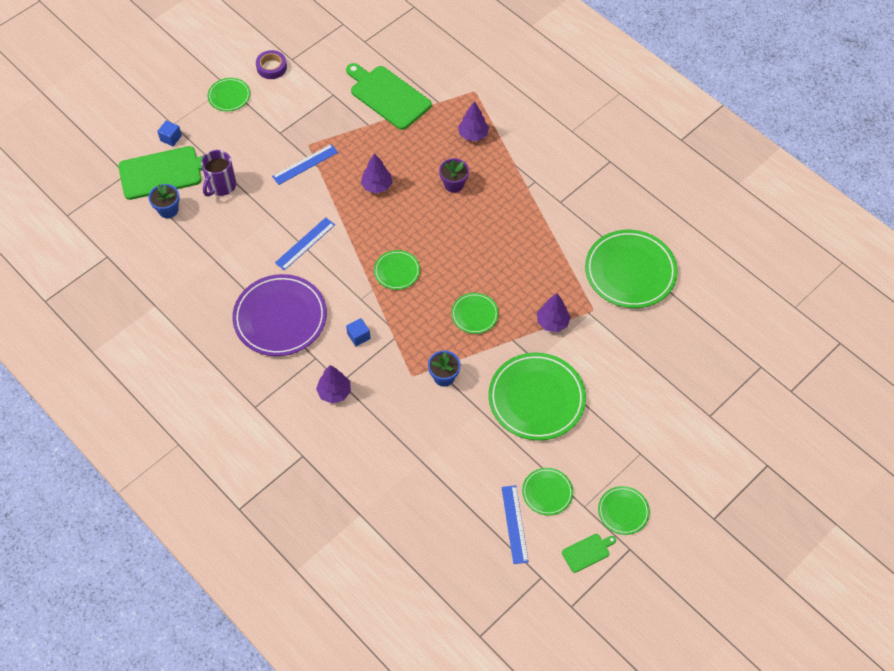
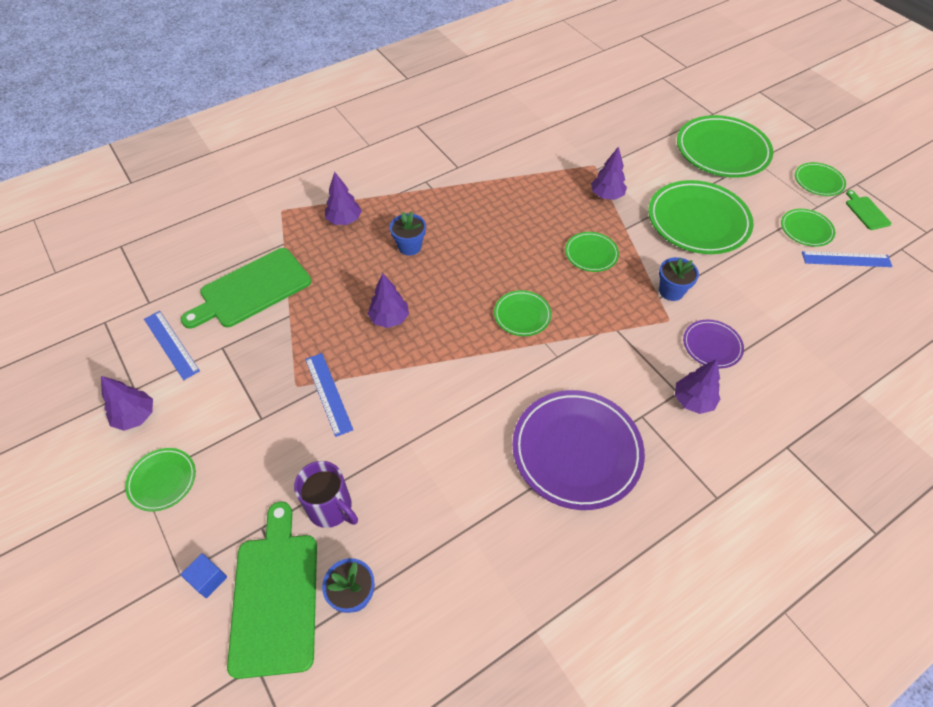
camera: 80 degrees left, 5 degrees down
purple tape [256,50,287,79] -> purple tree [101,376,153,431]
blue ruler [275,217,335,271] -> blue ruler moved to [144,311,200,380]
blue cube [346,318,371,346] -> none
purple flower pot [439,158,469,193] -> blue flower pot [390,212,426,255]
green plate [585,230,678,308] -> green plate moved to [677,115,774,178]
none -> purple plate [683,320,744,369]

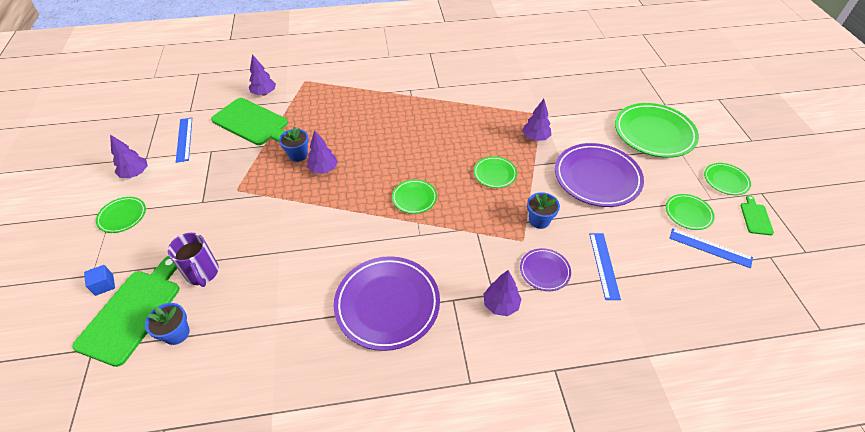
camera: 25 degrees right, 5 degrees down
green cutting board [181,248,311,329] -> green cutting board turned 135 degrees counterclockwise [211,98,288,145]
blue ruler [305,353,353,437] -> blue ruler moved to [589,233,621,300]
purple tree [325,171,362,225] -> purple tree moved to [249,54,276,95]
blue flower pot [390,212,426,255] -> blue flower pot moved to [279,127,309,162]
green plate [648,180,753,254] -> purple plate [555,143,644,207]

